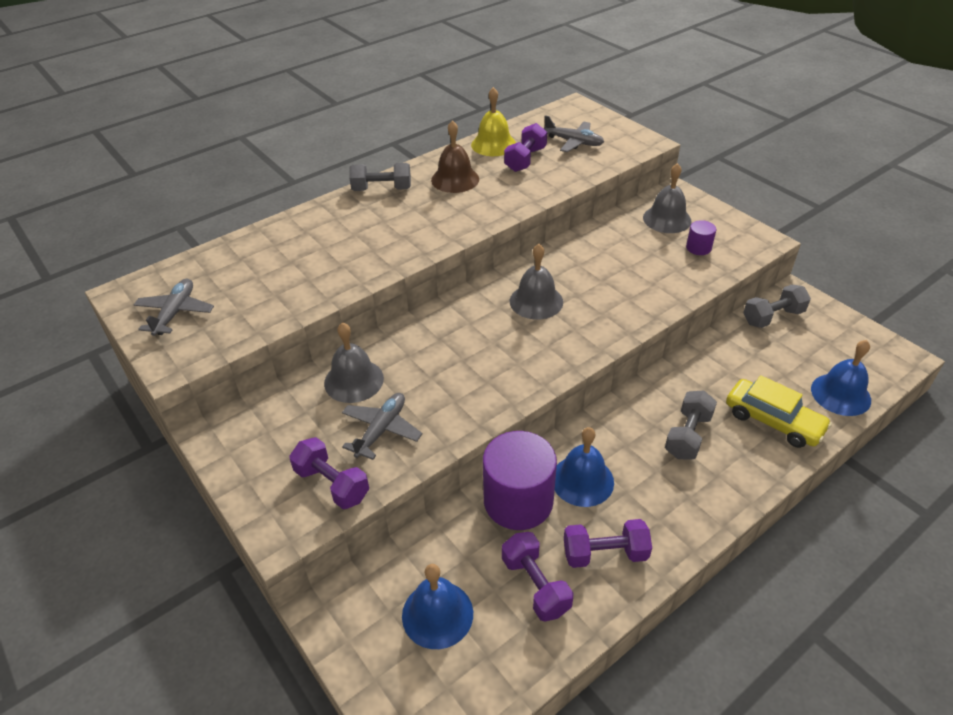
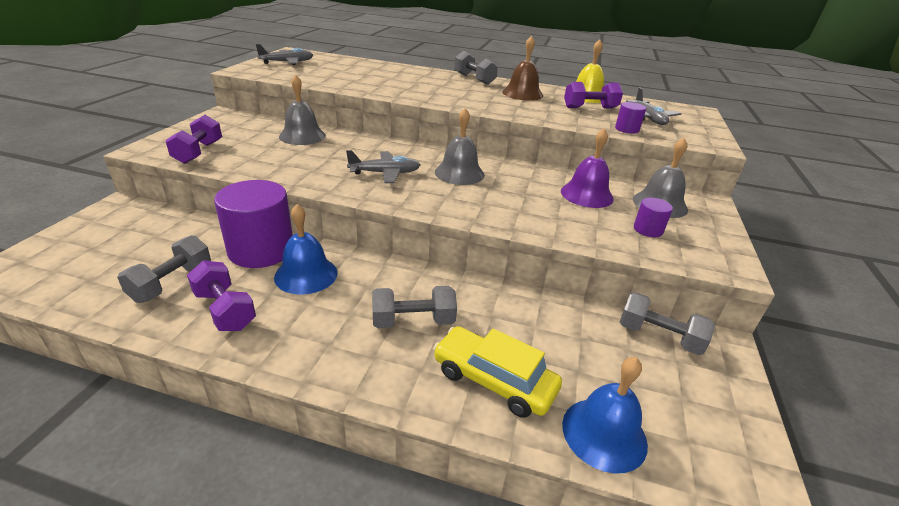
camera: 50 degrees right, 10 degrees down
grey plane [342,393,422,460] -> grey plane moved to [346,150,420,183]
blue bell [402,564,473,649] -> none
purple dumbbell [502,532,573,622] -> grey dumbbell [117,235,211,303]
yellow car [726,375,832,448] -> yellow car turned 120 degrees clockwise [433,326,562,418]
none -> purple bell [561,128,614,208]
none -> purple cylinder [615,102,646,134]

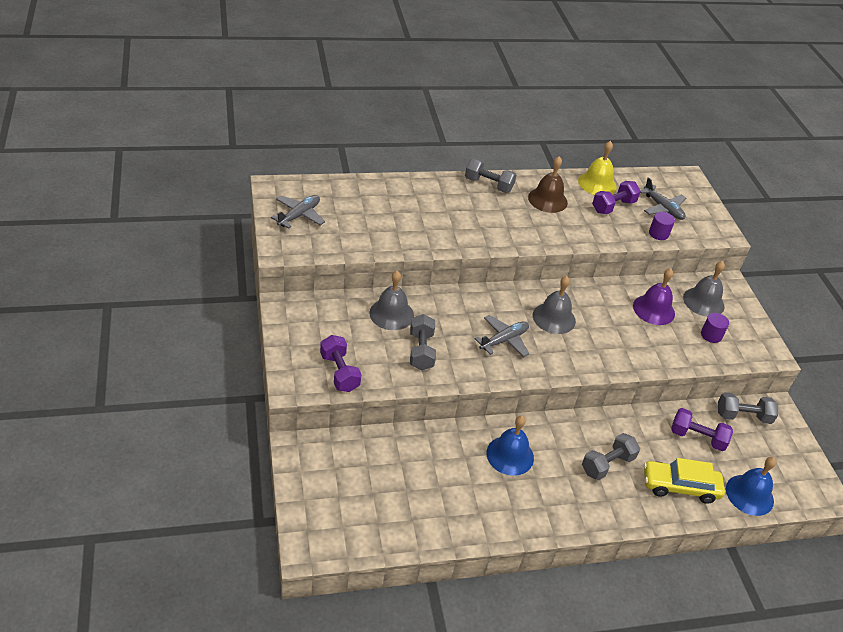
camera: 30 degrees left, 10 degrees up
grey dumbbell [117,235,211,303] -> grey dumbbell moved to [410,314,436,370]
purple dumbbell [187,260,256,331] -> purple dumbbell moved to [671,408,733,451]
purple cylinder [214,180,293,268] -> none

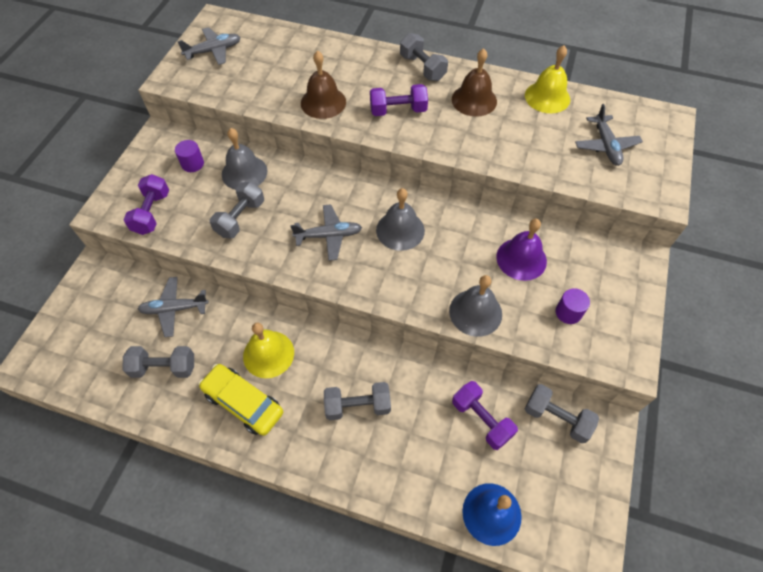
camera: 35 degrees right, 15 degrees up
blue bell [486,416,534,476] -> yellow bell [243,322,294,378]
purple dumbbell [592,181,641,214] -> purple dumbbell moved to [370,84,428,116]
yellow car [644,458,725,504] -> yellow car moved to [199,364,283,436]
purple cylinder [649,212,675,240] -> purple cylinder moved to [175,140,204,172]
grey bell [683,261,725,317] -> grey bell moved to [449,275,502,337]
none -> grey dumbbell [123,346,194,378]
none -> grey plane [138,277,209,337]
none -> brown bell [301,50,346,119]

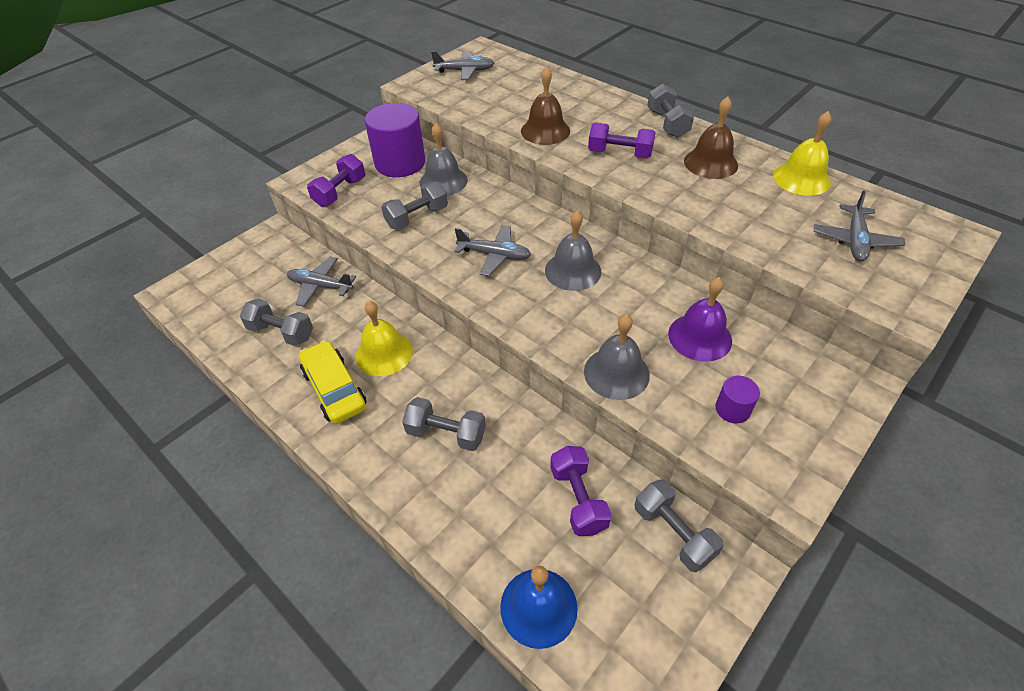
camera: 25 degrees right, 10 degrees down
purple cylinder [175,140,204,172] -> purple cylinder [365,103,425,177], size x2.19

